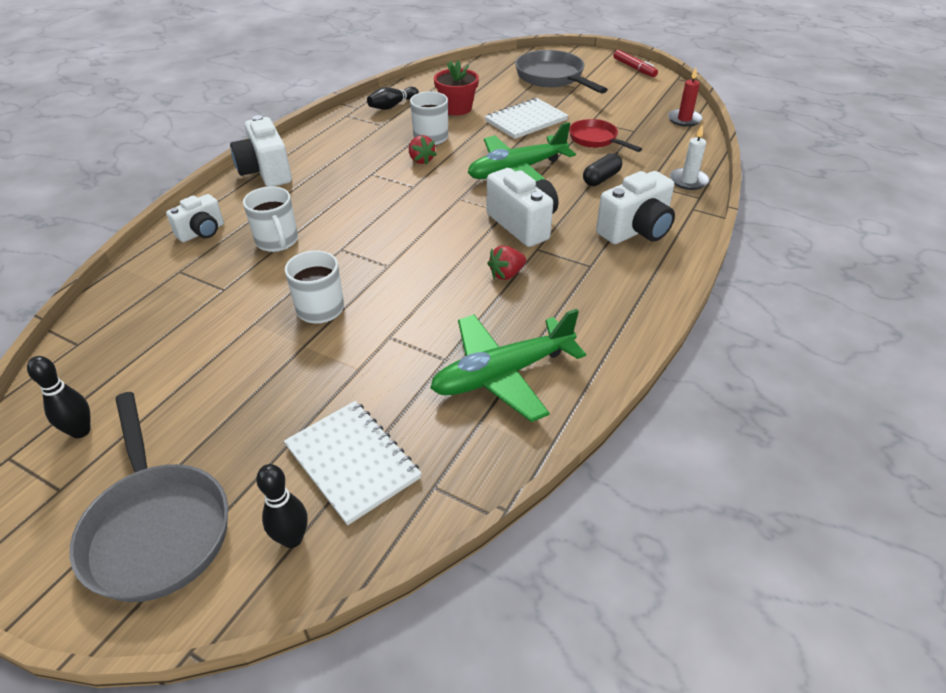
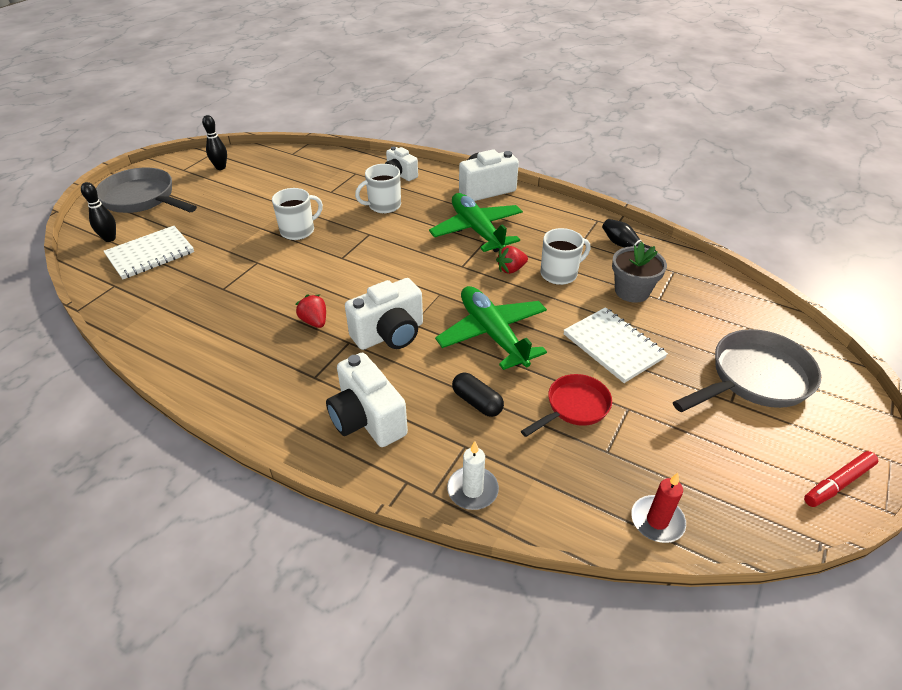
camera: 90 degrees right, 0 degrees up
grey pan [69,392,228,602] -> grey pan turned 60 degrees clockwise [96,168,197,213]
green plane [430,308,586,422] -> green plane moved to [429,193,523,252]
red flower pot [434,60,479,115] -> grey flower pot [612,242,667,303]

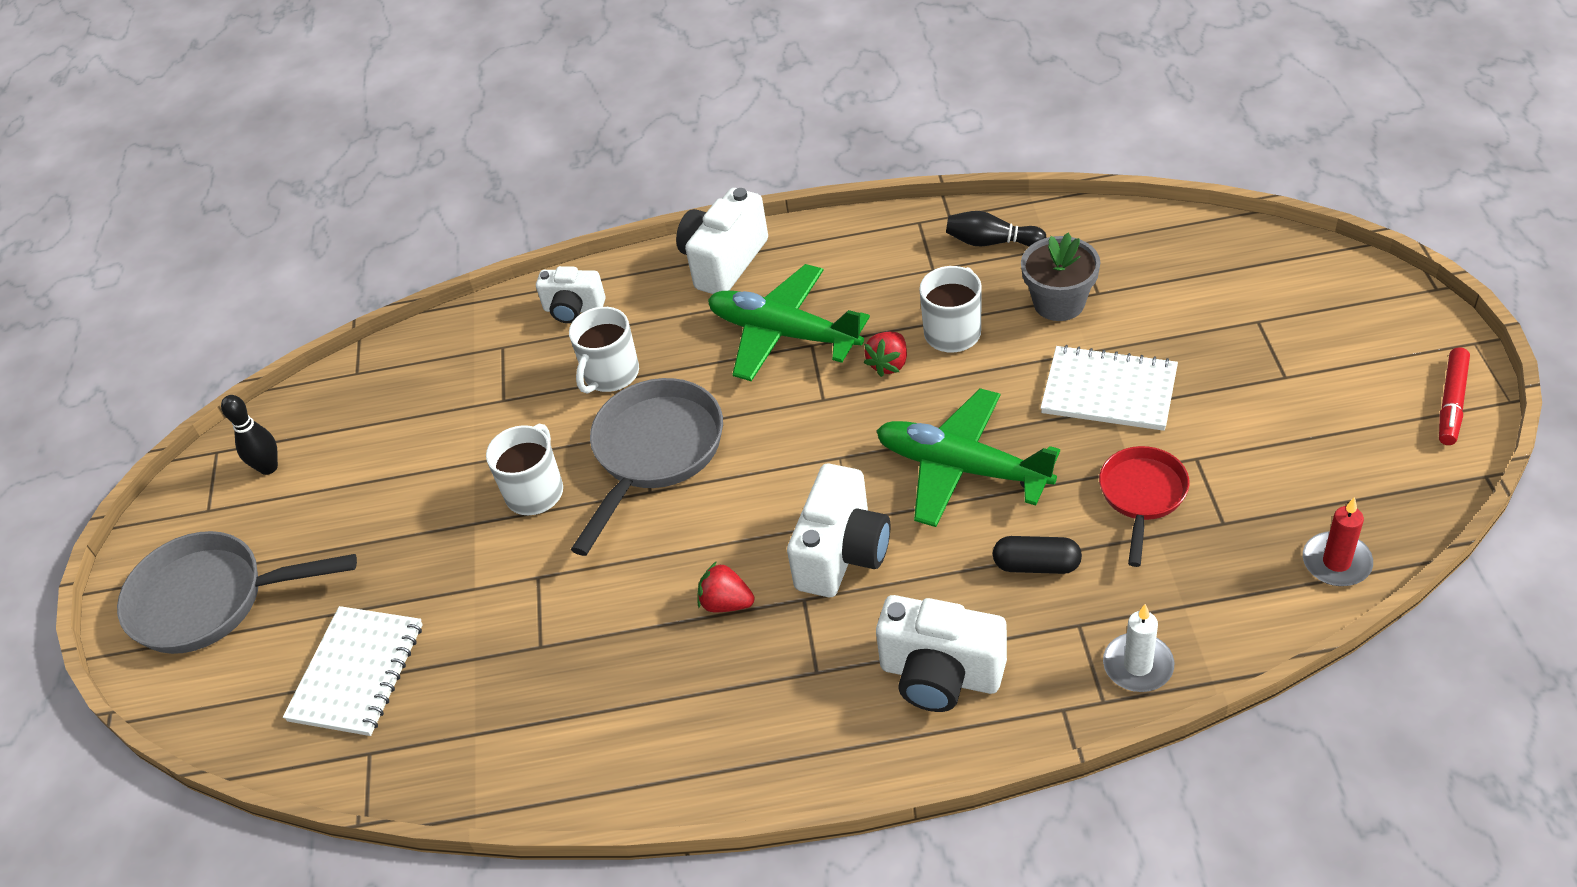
camera: 30 degrees left, 5 degrees up
black bowling pin [81,182,116,242] -> none
grey pan [673,329,821,412] -> grey pan moved to [571,378,723,556]

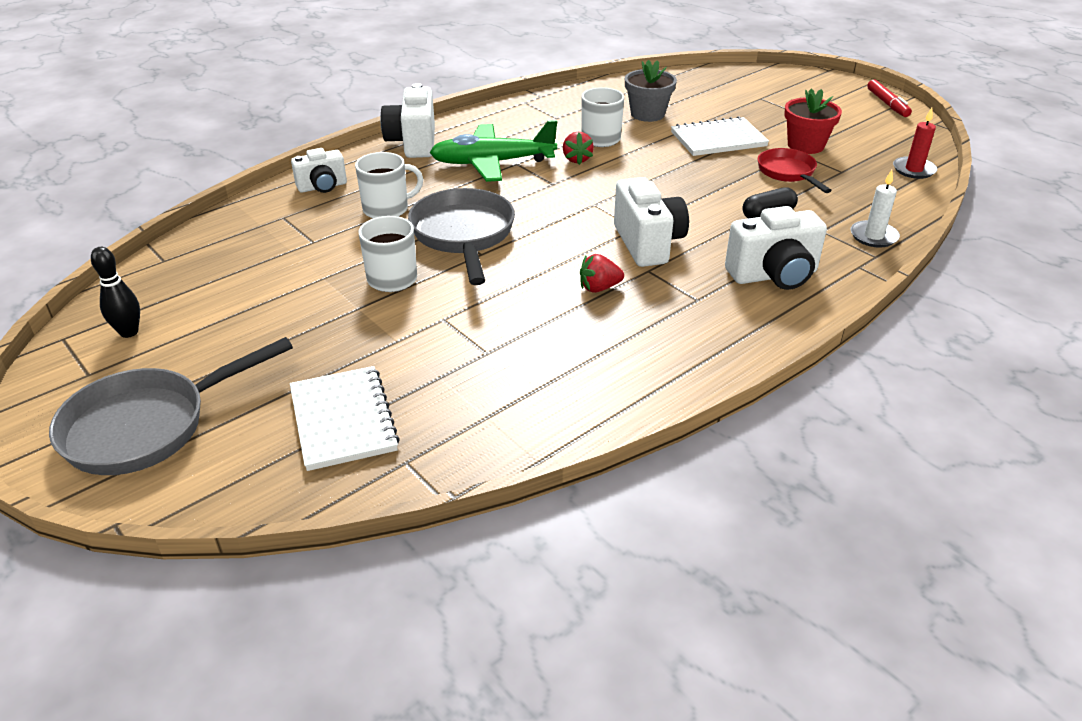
camera: 40 degrees left, 10 degrees down
white mug [569,307,639,394] -> white mug turned 105 degrees counterclockwise [355,152,423,218]
green plane [876,388,1060,527] -> none
black bowling pin [946,211,1046,246] -> none
none -> red flower pot [784,88,842,154]

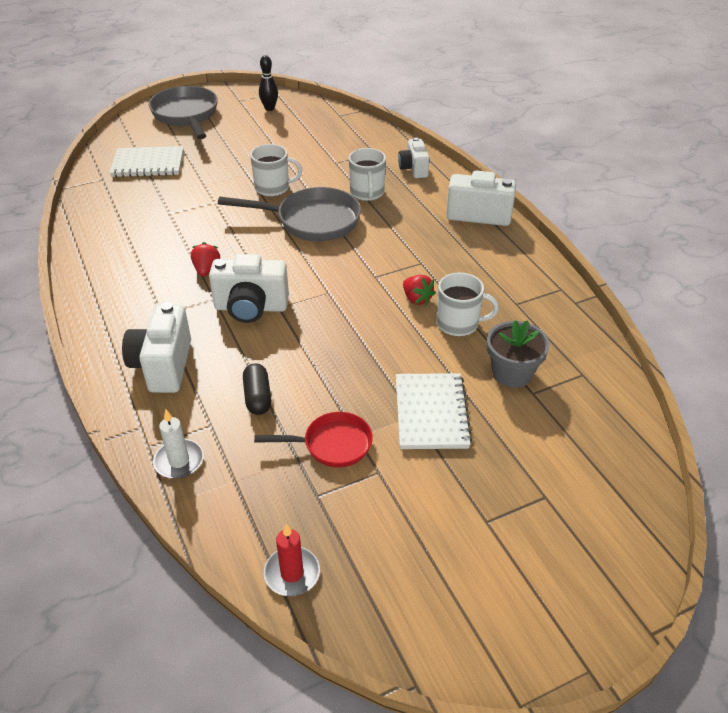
camera: 105 degrees right, 5 degrees up
green plane [429,120,557,182] -> none
red strawberry [563,132,594,165] -> red strawberry turned 135 degrees counterclockwise [403,275,436,305]
red flower pot [784,88,842,154] -> none
red marker [867,80,912,117] -> none

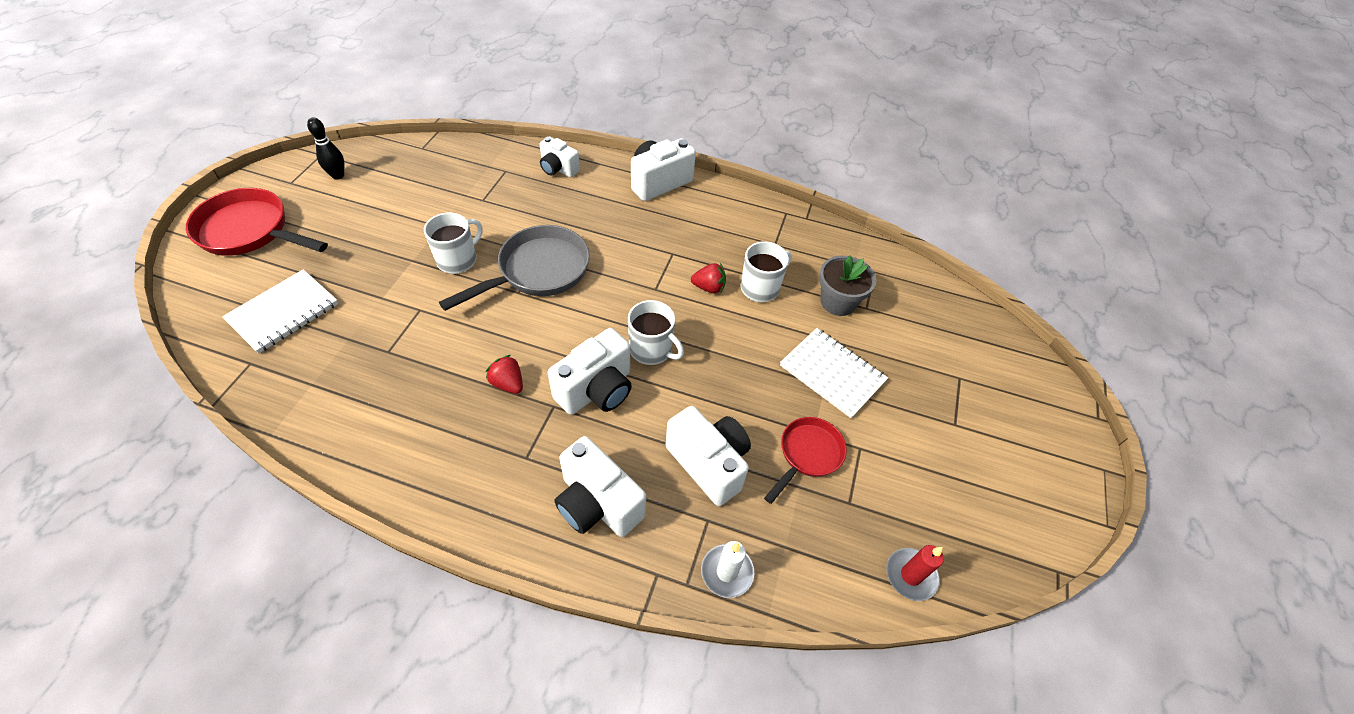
camera: 50 degrees left, 10 degrees up
grey pan [149,86,218,139] -> red pan [186,188,328,256]
black capsule [243,363,271,415] -> white camera [666,406,751,506]
white mug [349,148,386,201] -> white mug moved to [628,300,684,365]

